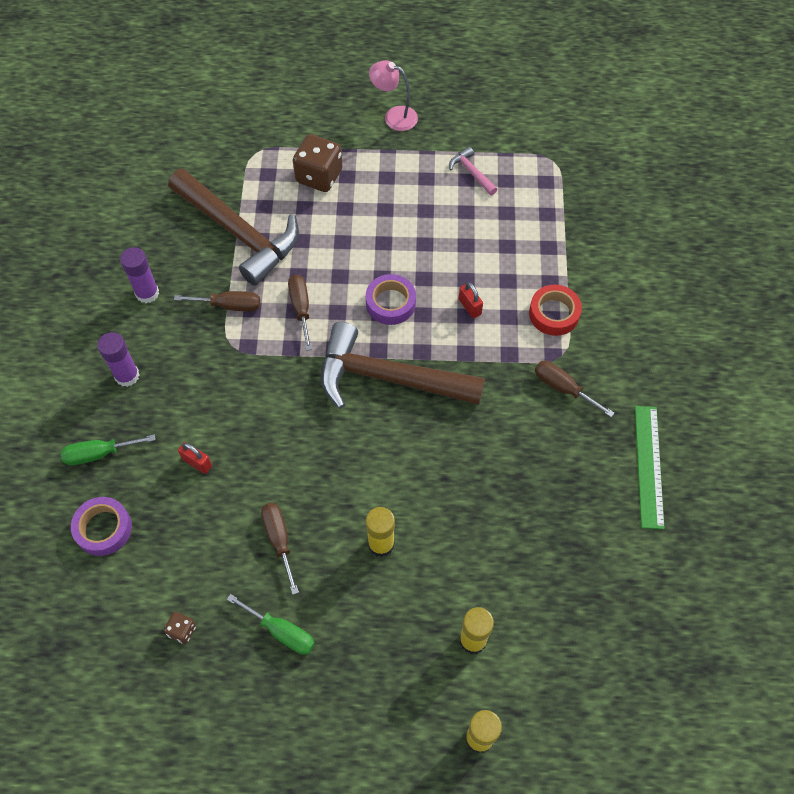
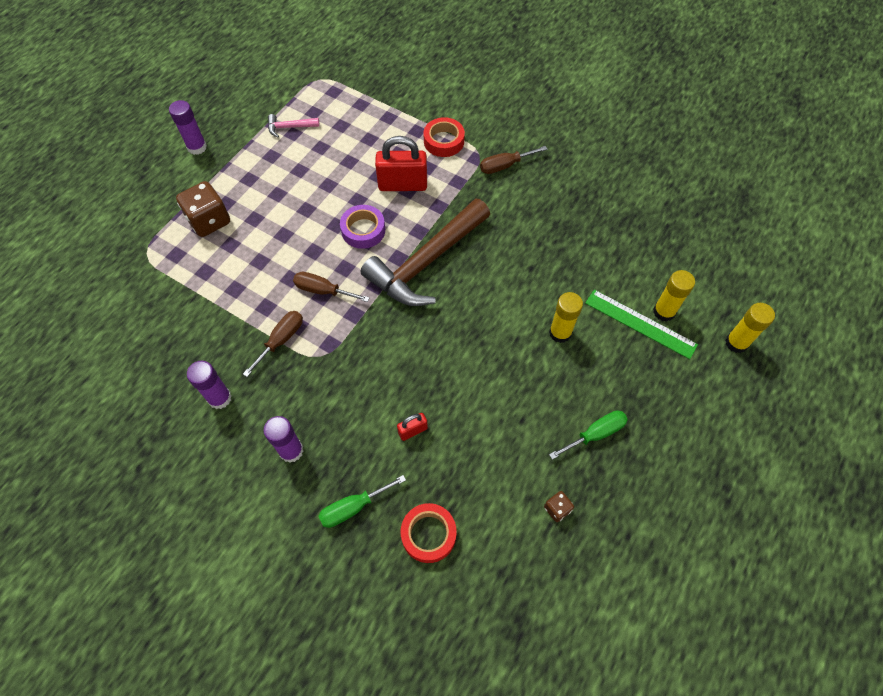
camera: 60 degrees left, 0 degrees up
green screwdriver [61,434,156,465] -> green screwdriver turned 45 degrees clockwise [318,475,406,528]
purple tape [71,497,132,556] -> red tape [401,503,457,563]
brown hammer [168,168,299,286] -> none
brown screwdriver [261,503,299,595] -> none
pink lamp [369,60,418,131] -> purple glue stick [169,100,207,155]
red padlock [459,282,483,318] -> red padlock [375,136,427,191], size x2.03
green ruler [635,406,665,529] -> green ruler moved to [585,290,698,359]

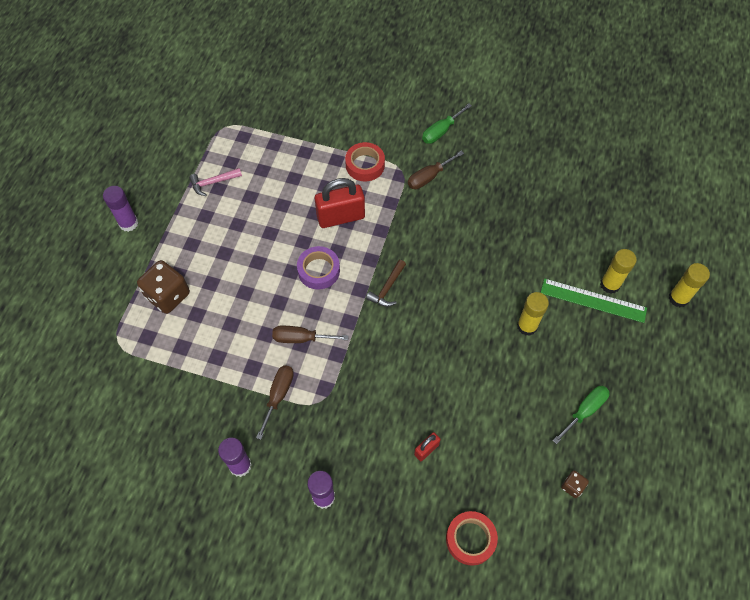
camera: 15 degrees left, 0 degrees up
green screwdriver [318,475,406,528] -> green screwdriver moved to [422,103,472,144]
brown hammer [361,198,490,306] -> brown hammer [366,260,406,307], size x0.41

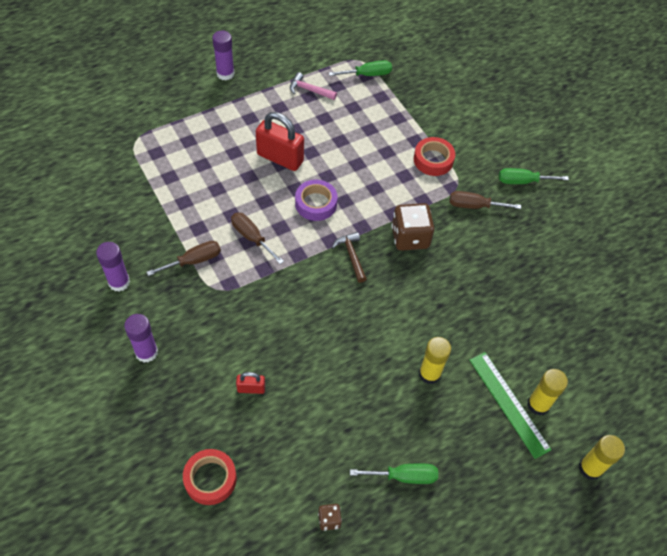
camera: 40 degrees right, 5 degrees down
brown dice [137,260,190,314] -> brown dice moved to [392,203,434,251]
red padlock [315,178,365,228] -> red padlock moved to [256,112,304,171]
brown hammer [366,260,406,307] -> brown hammer turned 90 degrees clockwise [332,232,367,283]
none -> green screwdriver [329,60,392,76]

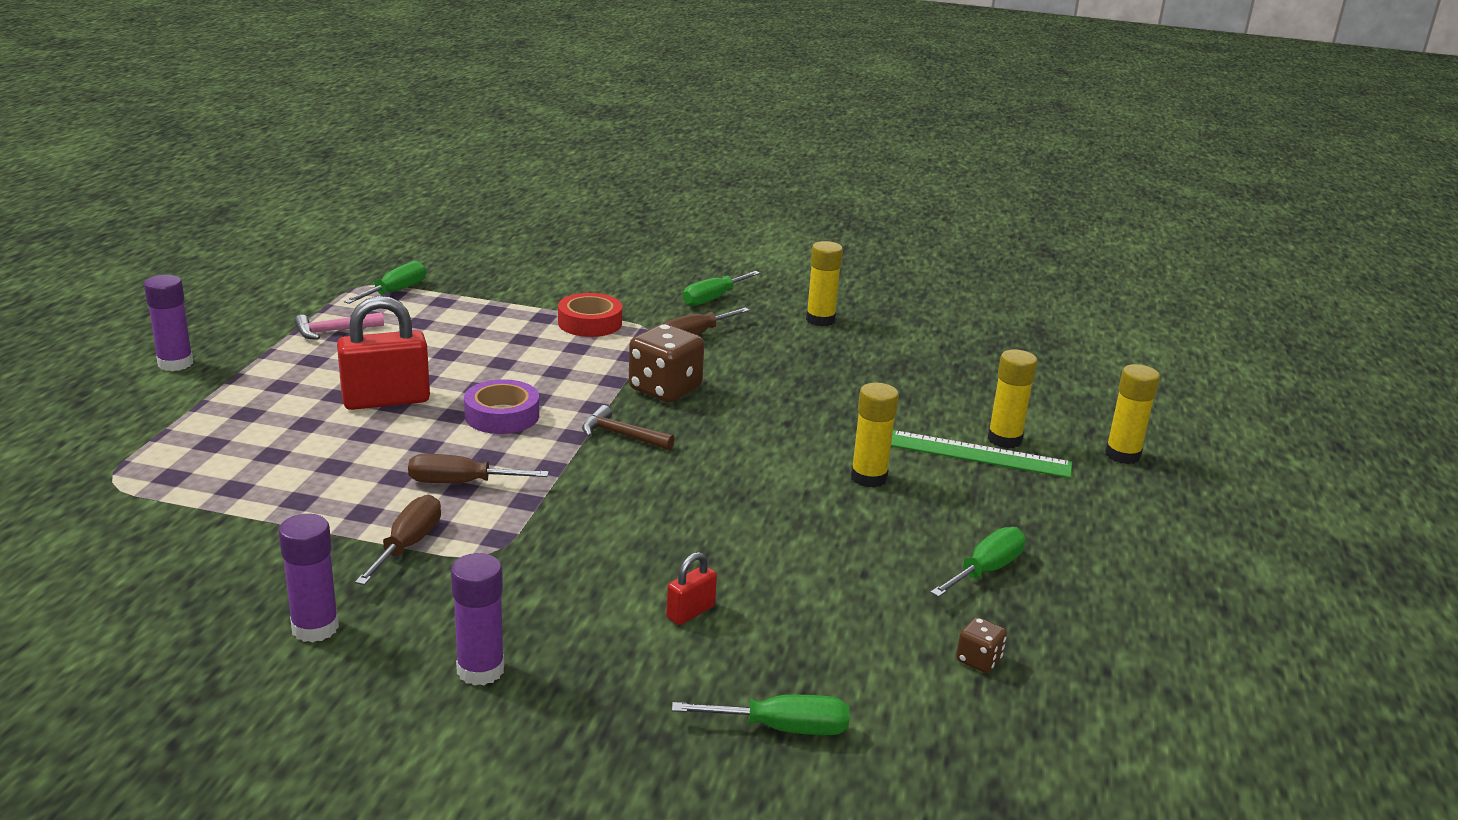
camera: 45 degrees left, 30 degrees down
red tape [183,449,237,505] -> green screwdriver [672,695,850,735]
none -> yellow glue stick [806,241,843,326]

